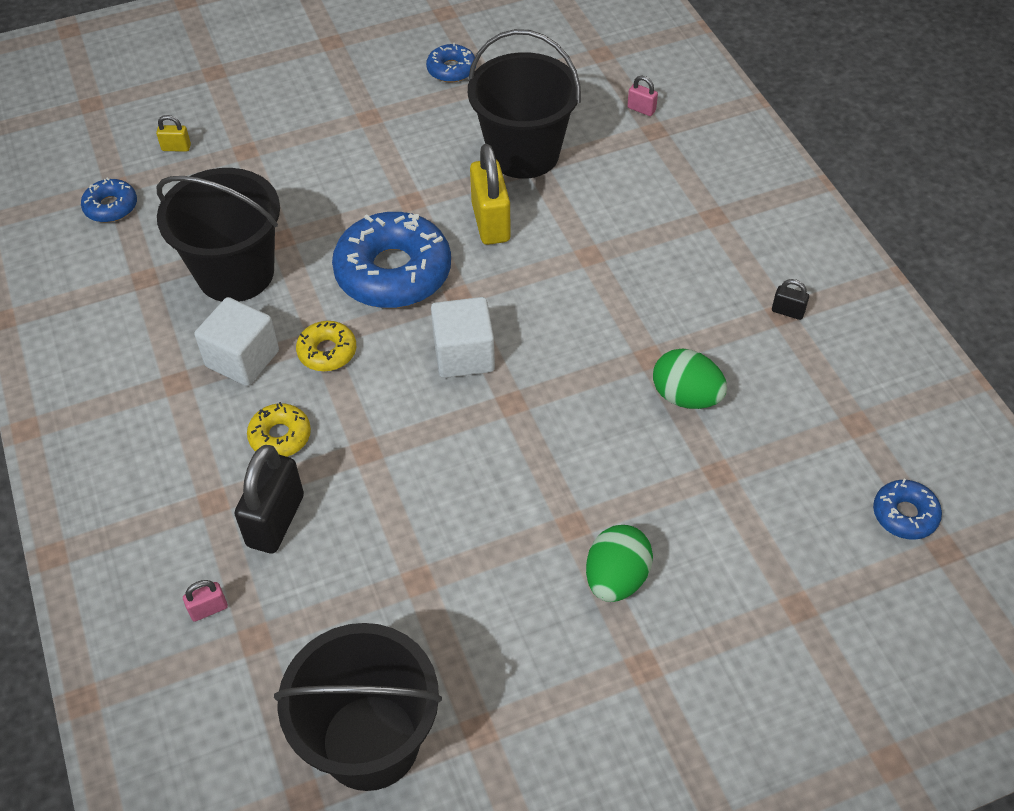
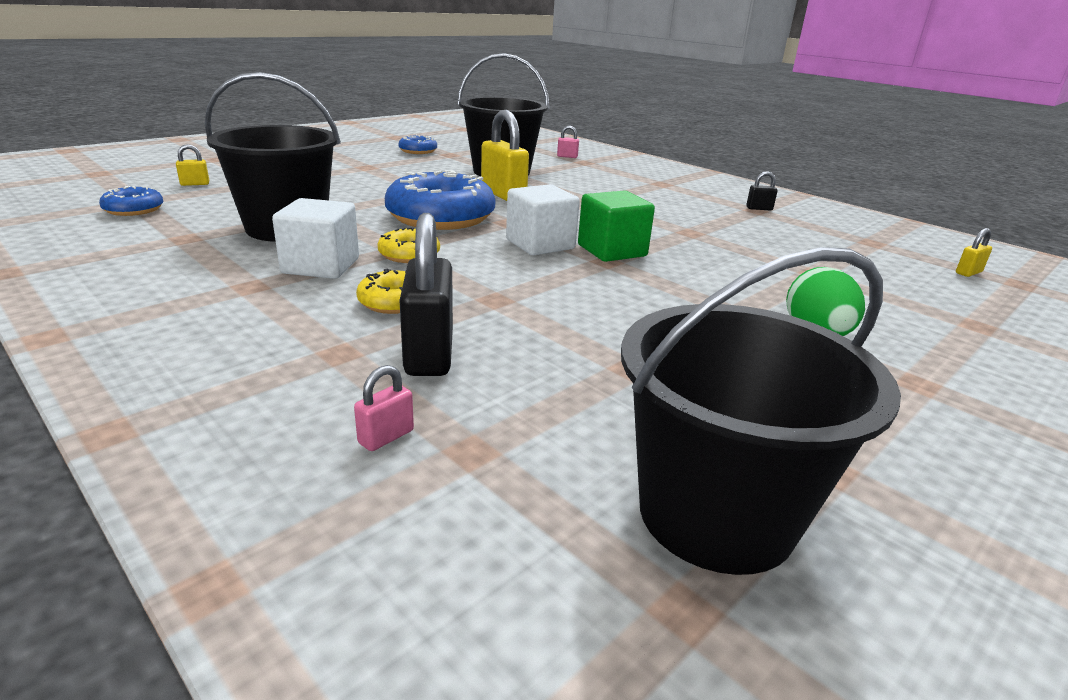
camera: 25 degrees left, 25 degrees down
green egg [653,348,727,409] -> none
blue donut [873,479,942,540] -> yellow padlock [956,228,992,277]
none -> green cube [578,190,655,262]

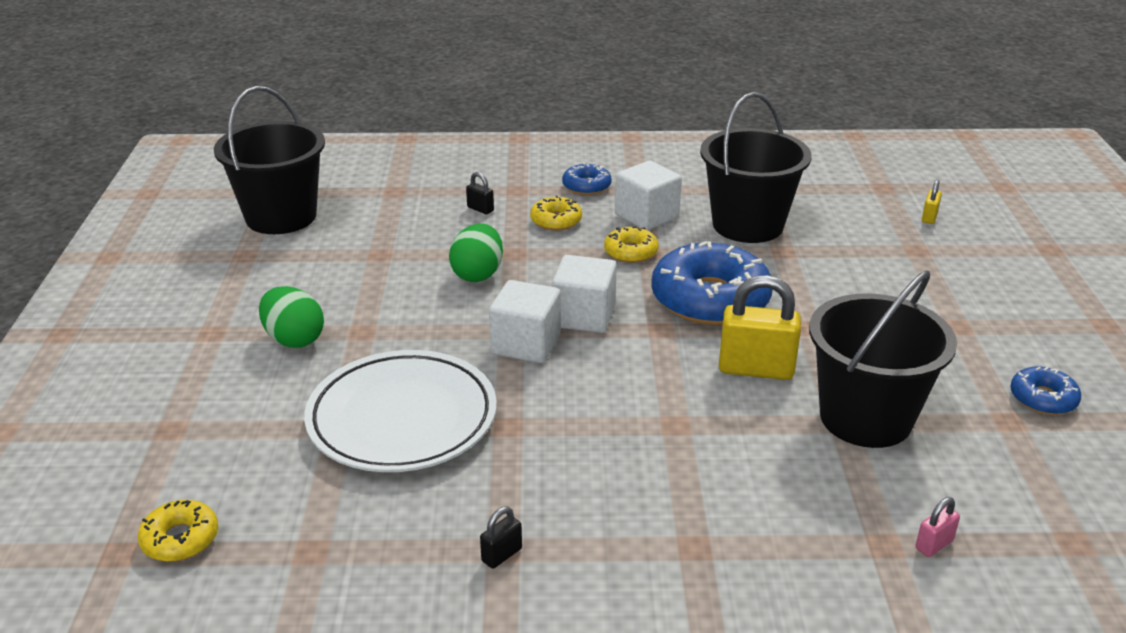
camera: 135 degrees right, 5 degrees up
blue donut [99,186,163,216] -> blue donut moved to [562,162,612,195]
pink padlock [354,365,414,451] -> none
black padlock [399,213,453,376] -> black padlock [466,172,494,214], size x0.46
green cube [578,190,655,262] -> white cube [489,280,561,363]
yellow padlock [956,228,992,277] -> yellow donut [138,500,218,562]
none -> white plate [304,350,497,472]
none -> green egg [449,224,503,282]

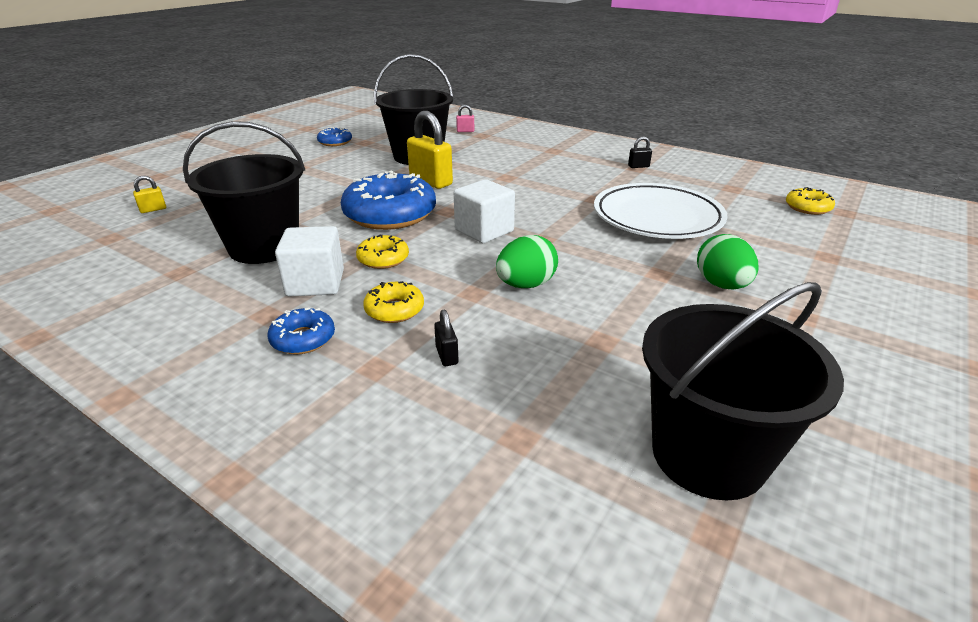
camera: 145 degrees left, 0 degrees up
white cube [489,280,561,363] -> none

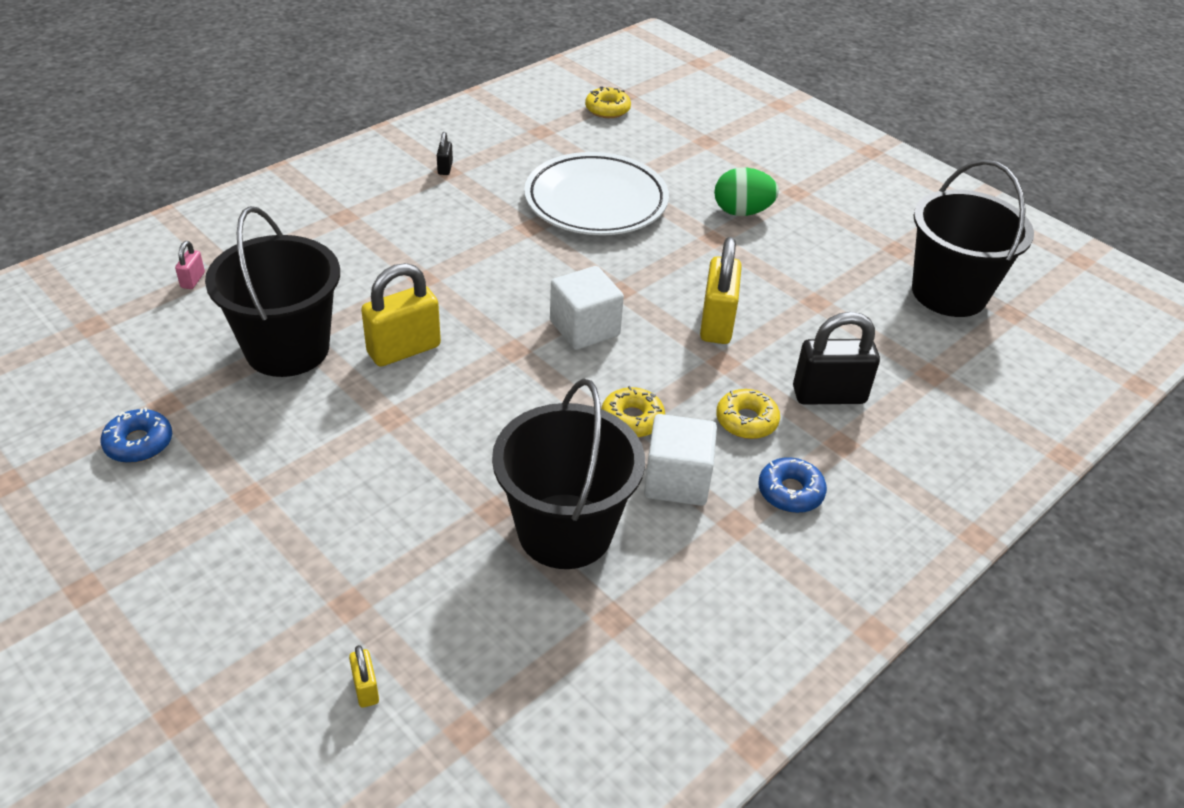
camera: 80 degrees left, 10 degrees up
blue donut [341,171,436,230] -> none
black padlock [434,310,458,366] -> black padlock [793,312,880,405], size x2.16
green egg [496,235,558,288] -> yellow padlock [700,237,742,344]

